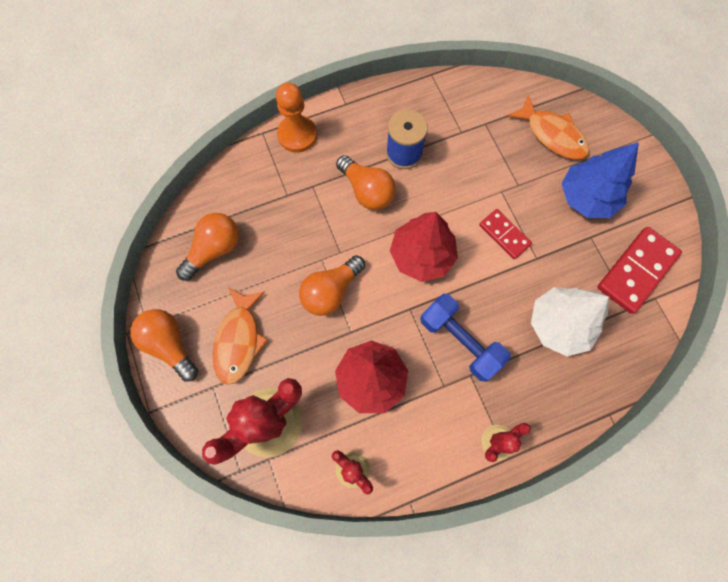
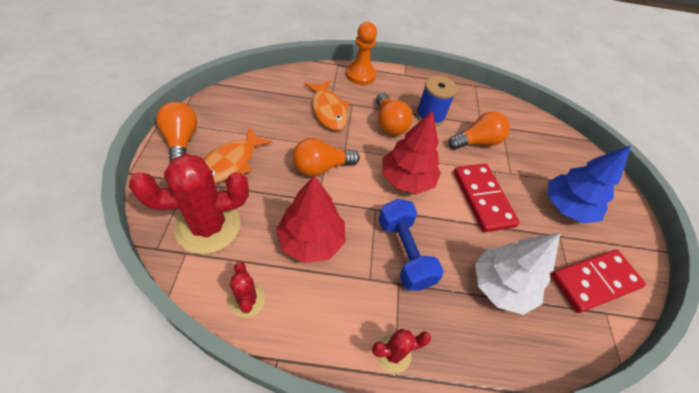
camera: 20 degrees right, 20 degrees down
orange light bulb [176,213,239,281] -> orange light bulb moved to [448,112,510,150]
red domino [479,209,532,259] -> red domino [454,163,520,232], size x1.66
orange fish [507,94,589,159] -> orange fish moved to [304,80,349,130]

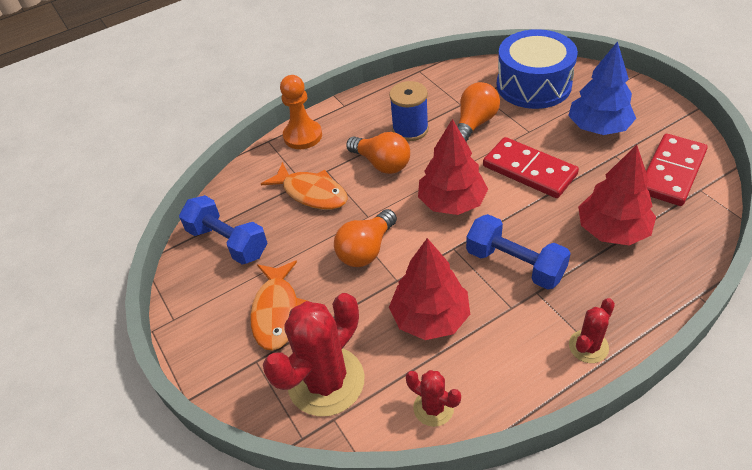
camera: 25 degrees left, 5 degrees down
orange light bulb [156,102,197,162] -> none
white tree [475,233,560,315] -> red tree [578,145,656,245]
none -> blue dumbbell [179,195,267,264]
none -> blue drum [497,29,578,109]

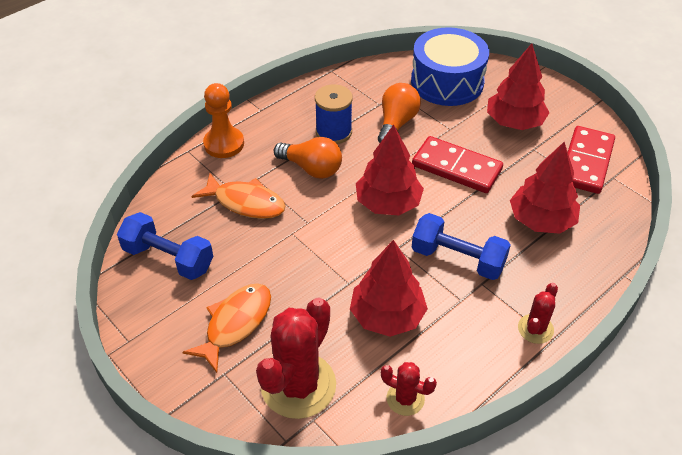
camera: 15 degrees left, 0 degrees up
orange fish [250,261,307,351] -> orange fish turned 135 degrees counterclockwise [182,283,271,373]
orange light bulb [334,209,397,267] -> none
blue tree [568,41,636,135] -> red tree [487,44,550,130]

